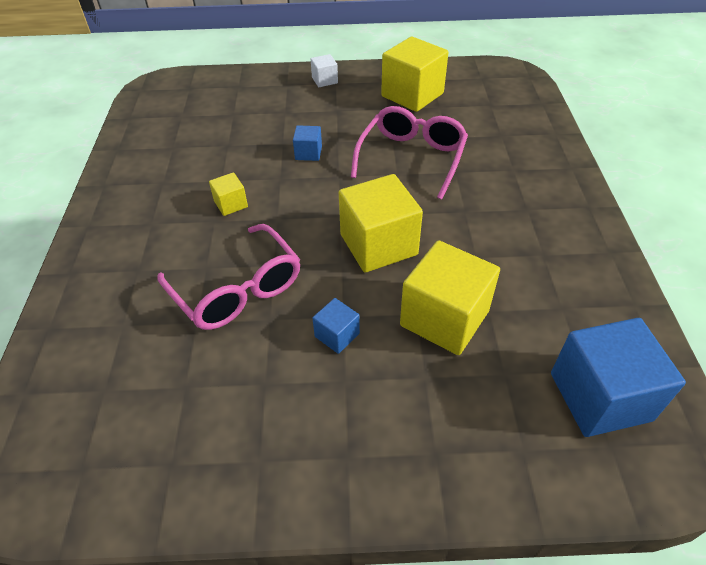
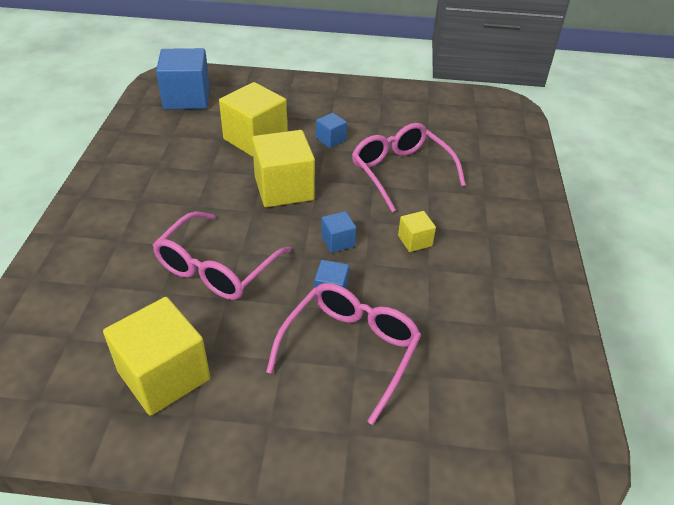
camera: 175 degrees left, 5 degrees down
white cube [311,54,338,87] -> none
none -> pink glasses [266,283,421,425]
none -> blue cube [321,211,356,253]

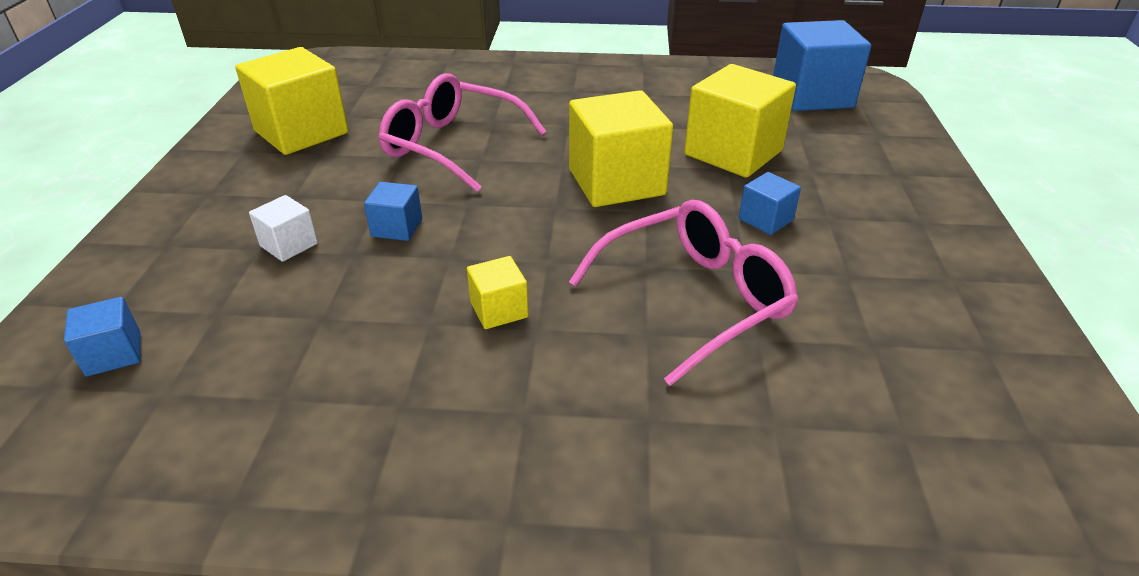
camera: 90 degrees right, 5 degrees down
pink glasses [266,283,421,425] -> white cube [249,195,318,262]
blue cube [321,211,356,253] -> blue cube moved to [64,297,141,377]

